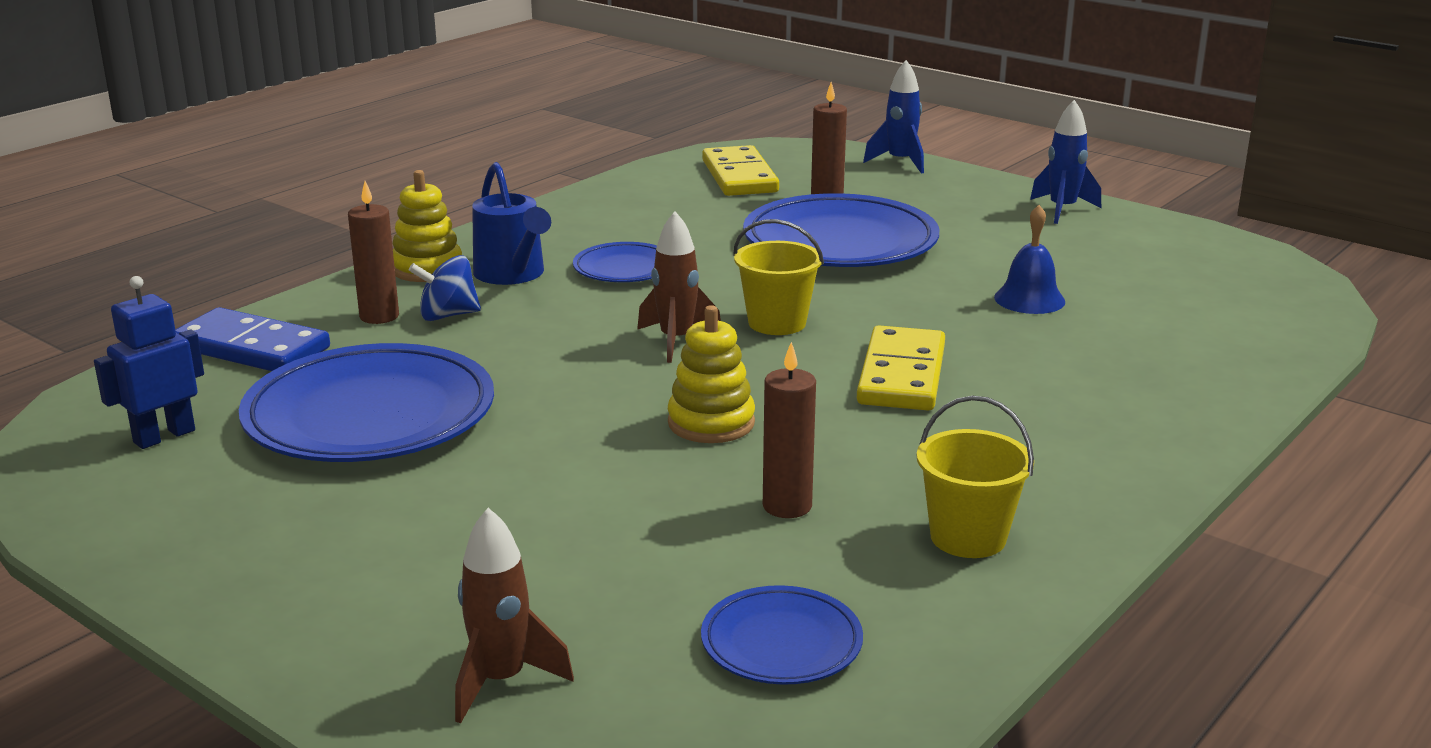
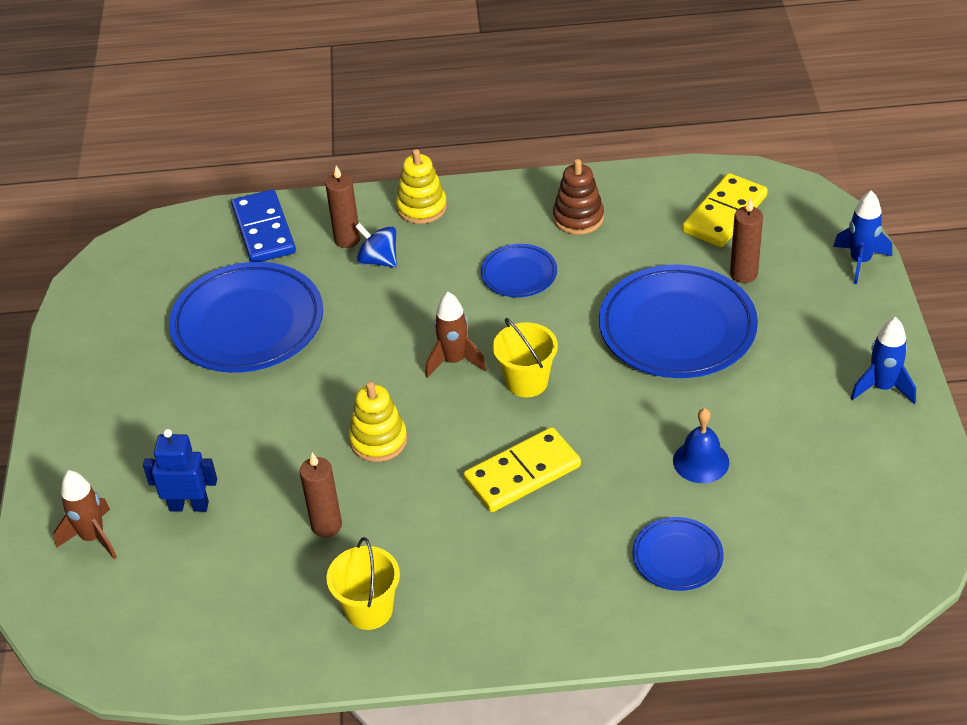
camera: 50 degrees right, 20 degrees up
blue robot [94,276,204,449] -> blue robot moved to [143,429,217,512]
blue watering can [472,162,551,285] -> none
blue plate [701,585,863,685] -> blue plate moved to [632,517,724,591]
none -> brown stacking toy [553,159,604,235]

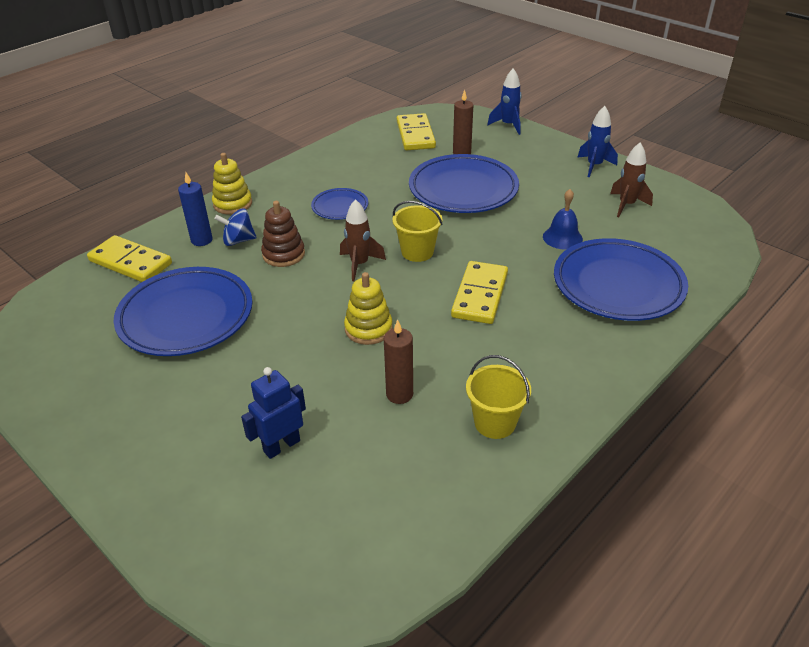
camera: 45 degrees left, 5 degrees down
brown rocket [54,470,117,559] -> brown rocket moved to [610,143,653,217]
blue domino [231,189,296,262] -> yellow domino [87,235,172,282]
brown candle [325,165,361,248] -> blue candle [178,172,213,246]
brown stacking toy [553,159,604,235] -> brown stacking toy moved to [261,201,305,267]
blue plate [632,517,724,591] -> blue plate [554,238,688,321], size x1.97

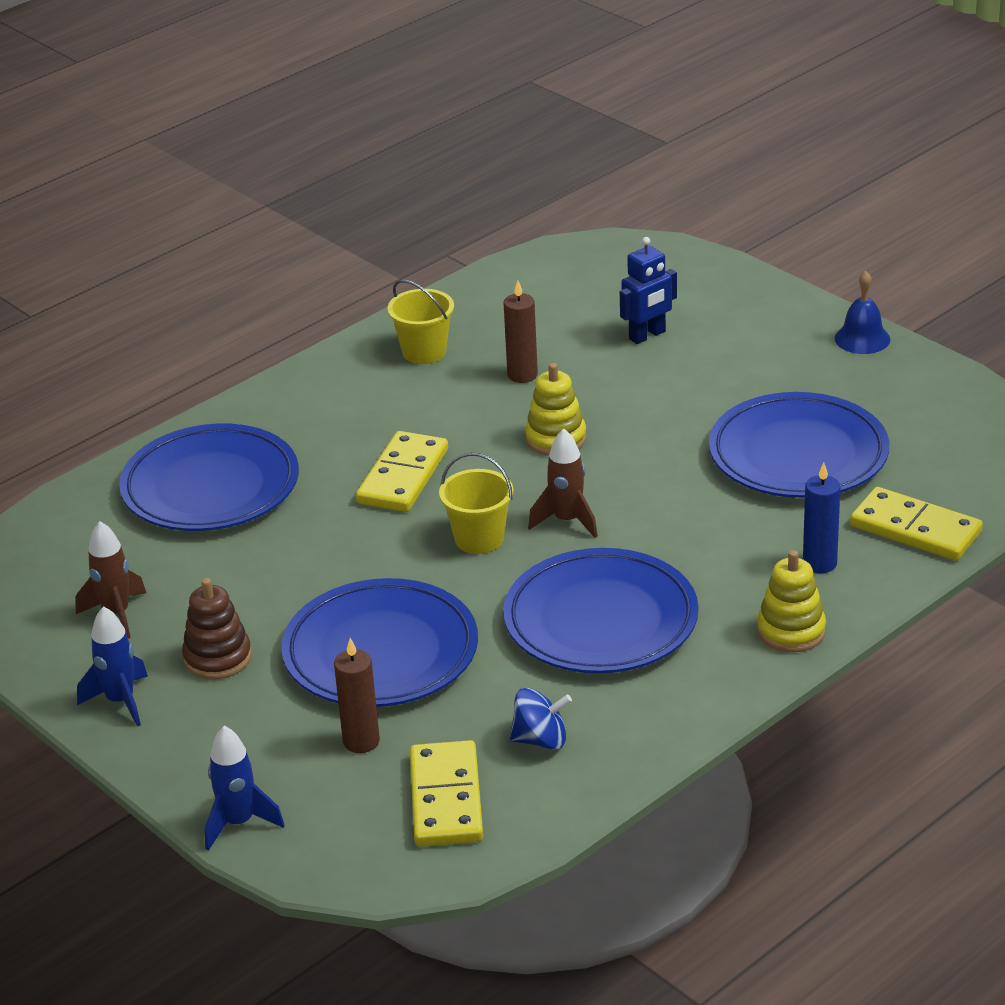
camera: 175 degrees left, 5 degrees down
blue spinning top [215,208,257,246] -> blue spinning top moved to [510,688,572,750]
brown stacking toy [261,201,305,267] -> brown stacking toy moved to [182,578,252,679]
blue plate [311,188,368,220] -> blue plate [503,548,699,673], size x1.97
blue bell [543,189,583,250] -> blue bell moved to [835,271,890,354]

